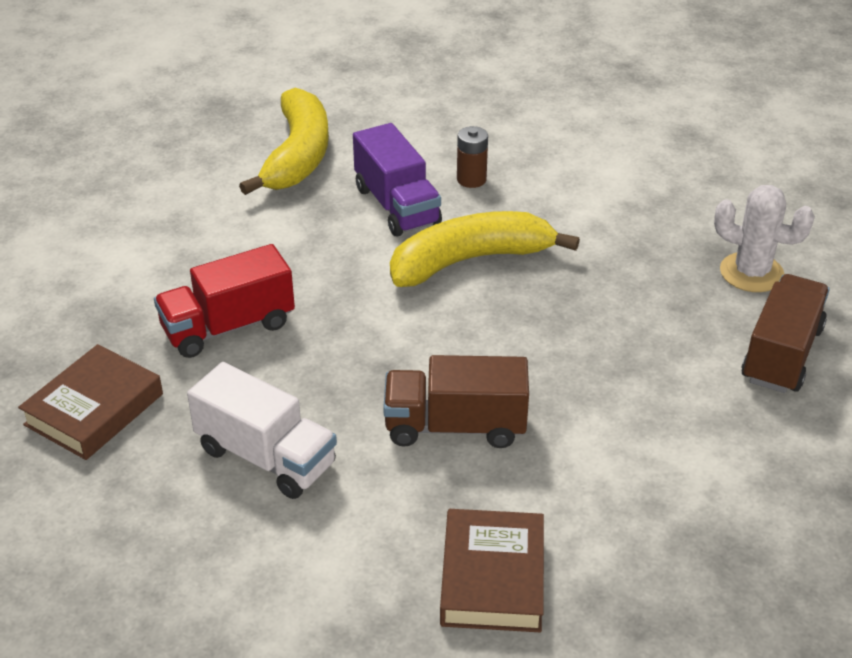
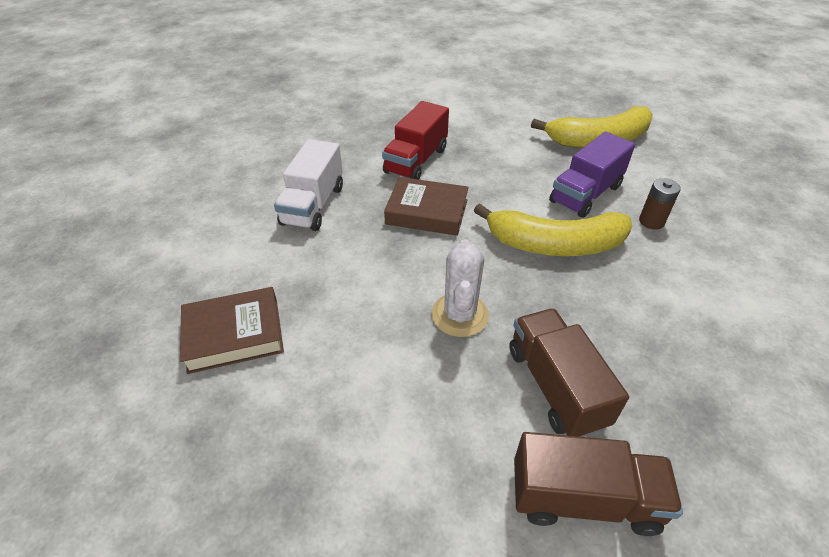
camera: 70 degrees right, 5 degrees up
brown book [18,344,163,460] -> brown book moved to [384,177,469,236]
red truck [154,244,295,358] -> red truck turned 105 degrees counterclockwise [382,101,449,179]
brown truck [383,355,529,448] -> brown truck moved to [509,308,629,437]
yellow banana [390,211,580,287] -> yellow banana turned 135 degrees clockwise [474,203,632,256]
white cactus [714,185,815,292] -> white cactus moved to [431,239,489,337]

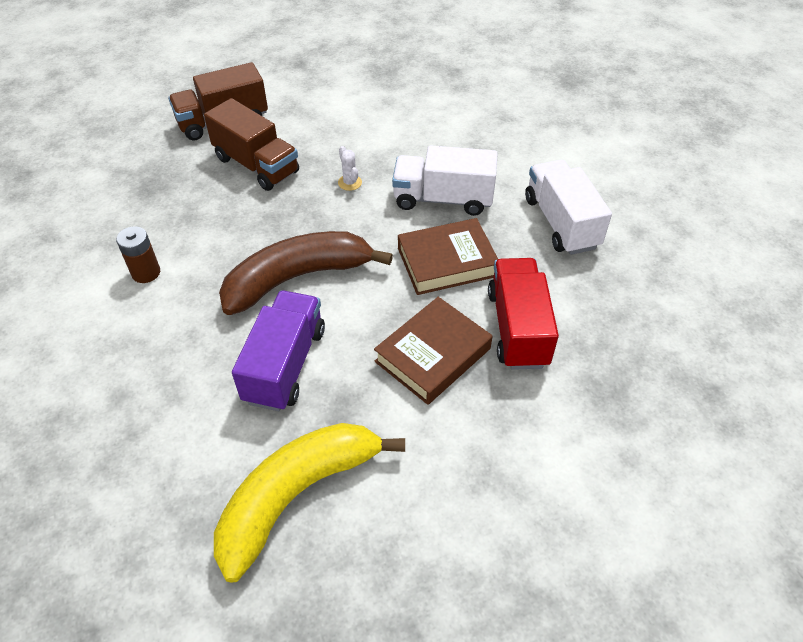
camera: 150 degrees right, 5 degrees up
brown book [180,287,284,374] -> brown book moved to [374,297,492,405]
white cactus [431,239,489,337] -> white cactus [338,146,362,191], size x0.49
yellow banana [474,203,632,256] -> brown banana [219,231,393,315]
brown battery [639,178,681,230] -> brown battery moved to [116,226,160,283]
none -> white truck [392,145,498,216]

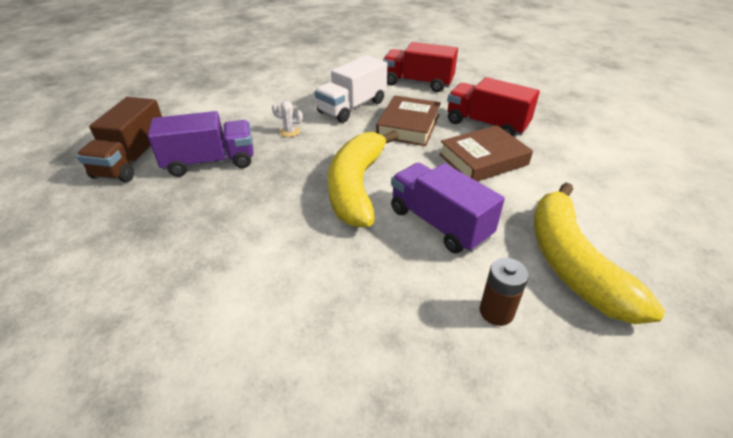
camera: 55 degrees left, 10 degrees down
brown battery [116,226,160,283] -> brown battery moved to [480,258,529,326]
brown truck [204,98,299,191] -> purple truck [148,111,254,177]
brown banana [219,231,393,315] -> yellow banana [328,130,399,227]
brown book [374,297,492,405] -> brown book turned 75 degrees clockwise [439,125,533,181]
white truck [525,160,612,255] -> red truck [383,42,458,92]

